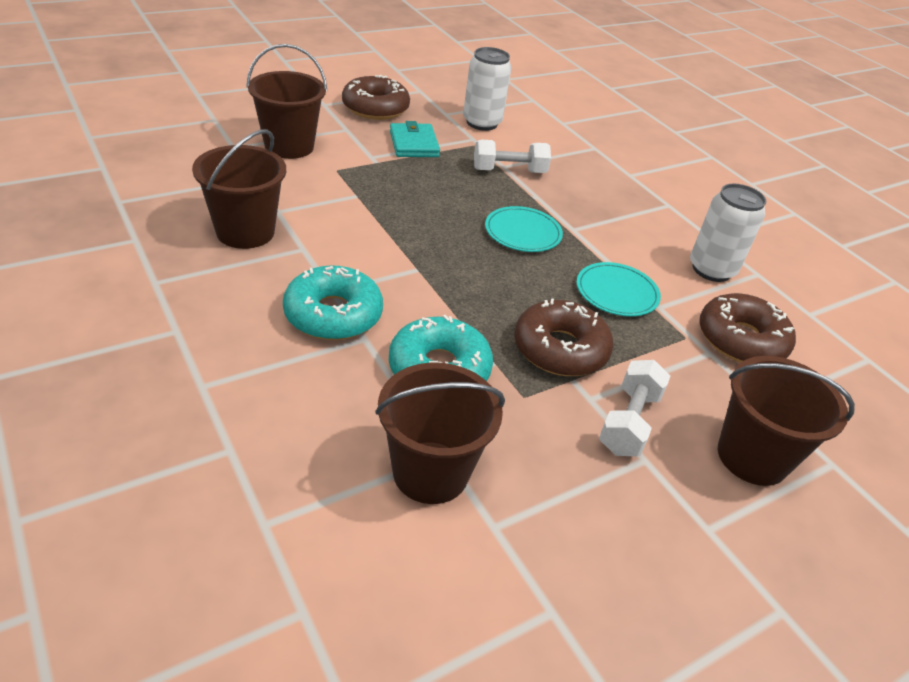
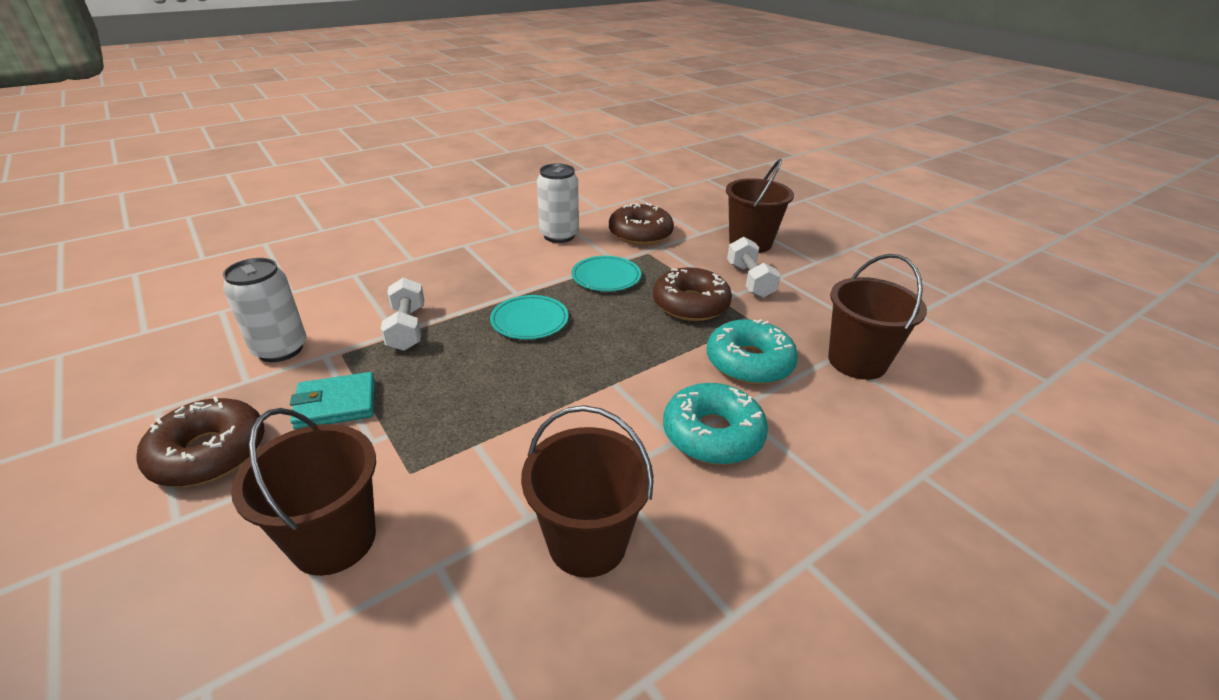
camera: 90 degrees left, 5 degrees down
white dumbbell [599,360,670,456] -> white dumbbell turned 60 degrees clockwise [727,237,781,298]

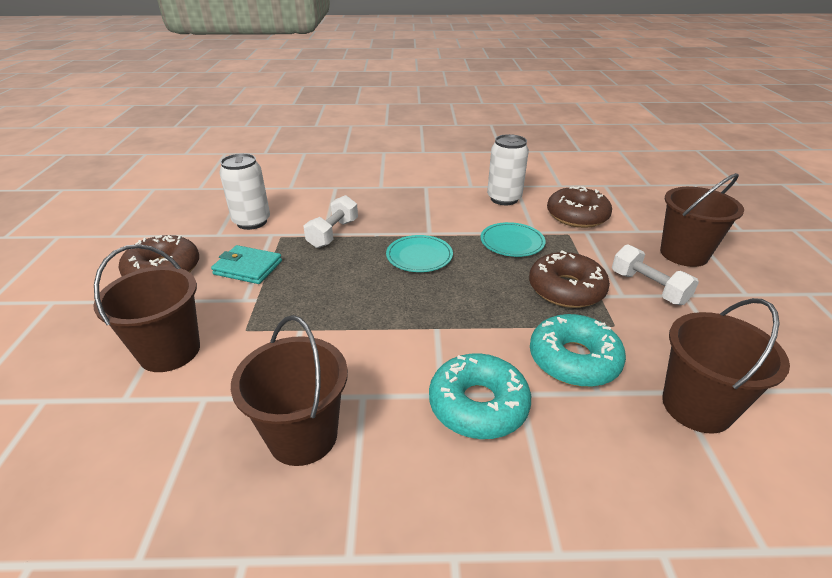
camera: 35 degrees right, 0 degrees up
white dumbbell [727,237,781,298] -> white dumbbell turned 60 degrees counterclockwise [612,245,699,305]

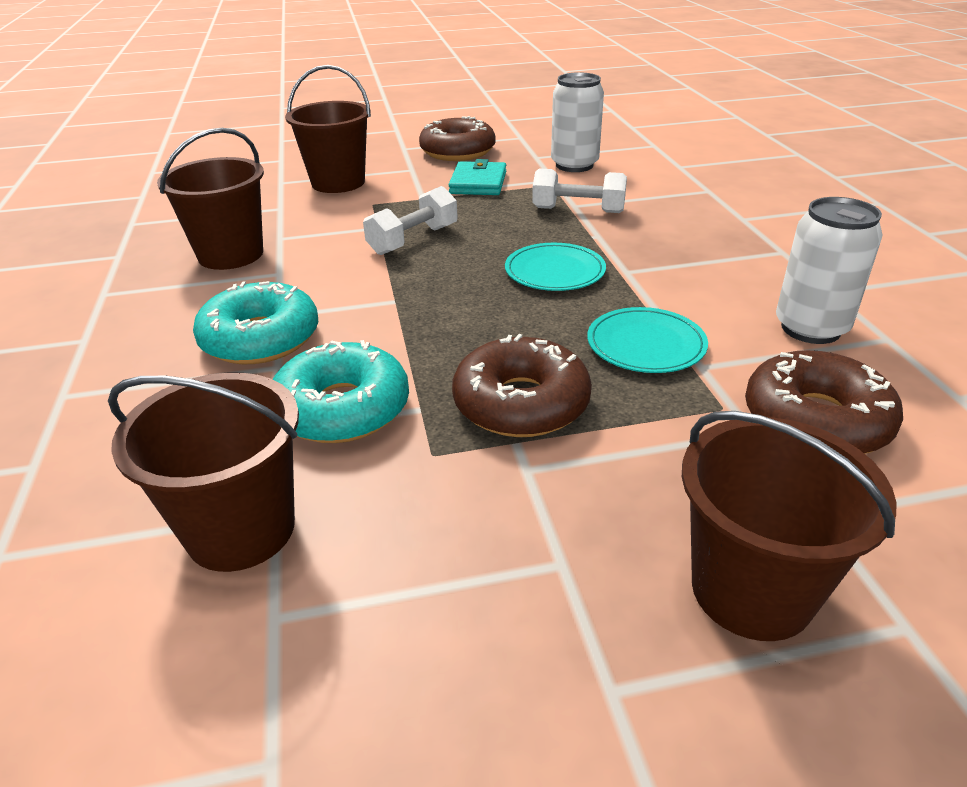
camera: 80 degrees right, 0 degrees up
white dumbbell [612,245,699,305] -> white dumbbell moved to [363,186,458,255]

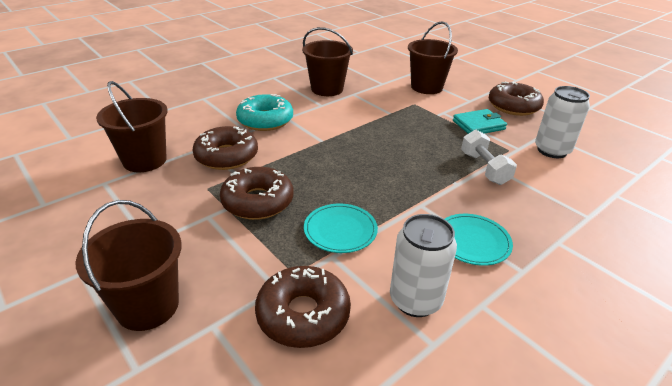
camera: 60 degrees right, 0 degrees up
turquoise donut [273,340,409,443] -> brown donut [193,126,258,170]
white dumbbell [363,186,458,255] -> none
turquoise plate [505,243,606,291] -> turquoise plate moved to [445,214,513,266]

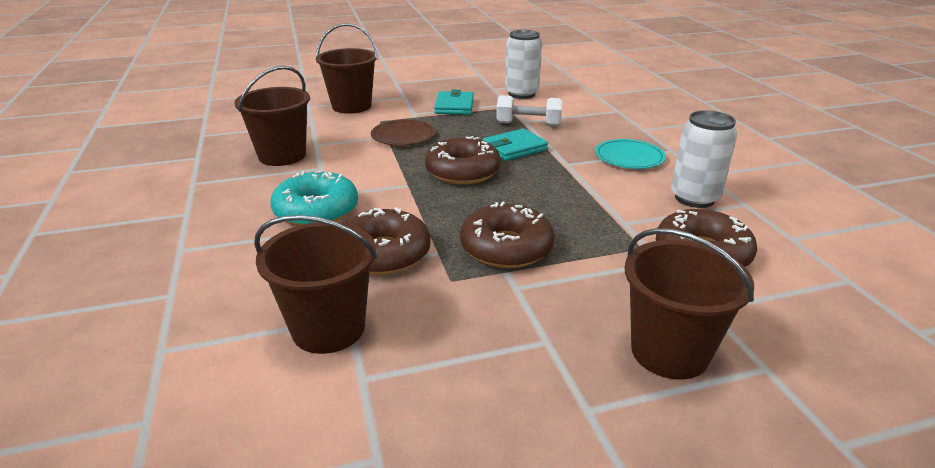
camera: 65 degrees left, 5 degrees down
turquoise plate [304,204,378,253] -> none
brown donut [489,81,544,116] -> brown donut moved to [425,136,501,185]
none -> brown plate [371,120,435,146]
none -> turquoise wallet [483,128,548,161]

